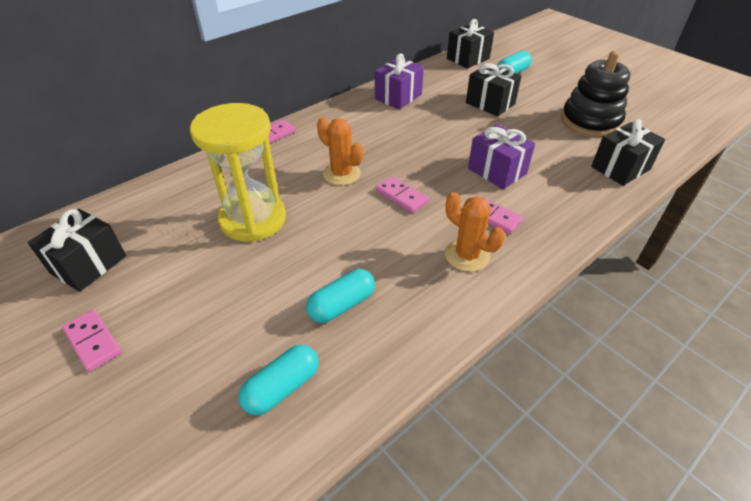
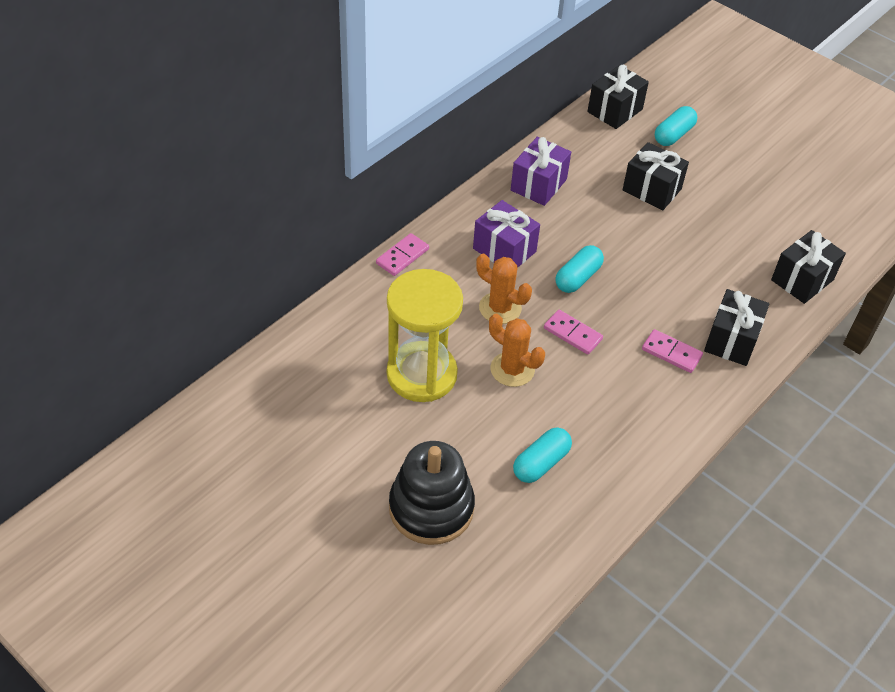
camera: 10 degrees left, 5 degrees up
black gift [27,209,126,292] -> black gift moved to [704,289,770,366]
pink domino [62,310,121,372] -> none
turquoise capsule [238,345,318,415] -> turquoise capsule moved to [555,245,604,293]
orange cactus [445,192,505,272] -> orange cactus moved to [489,314,545,387]
purple gift [468,124,535,189] -> purple gift moved to [473,200,540,267]
black stacking toy [561,51,630,137] -> black stacking toy moved to [389,441,475,545]

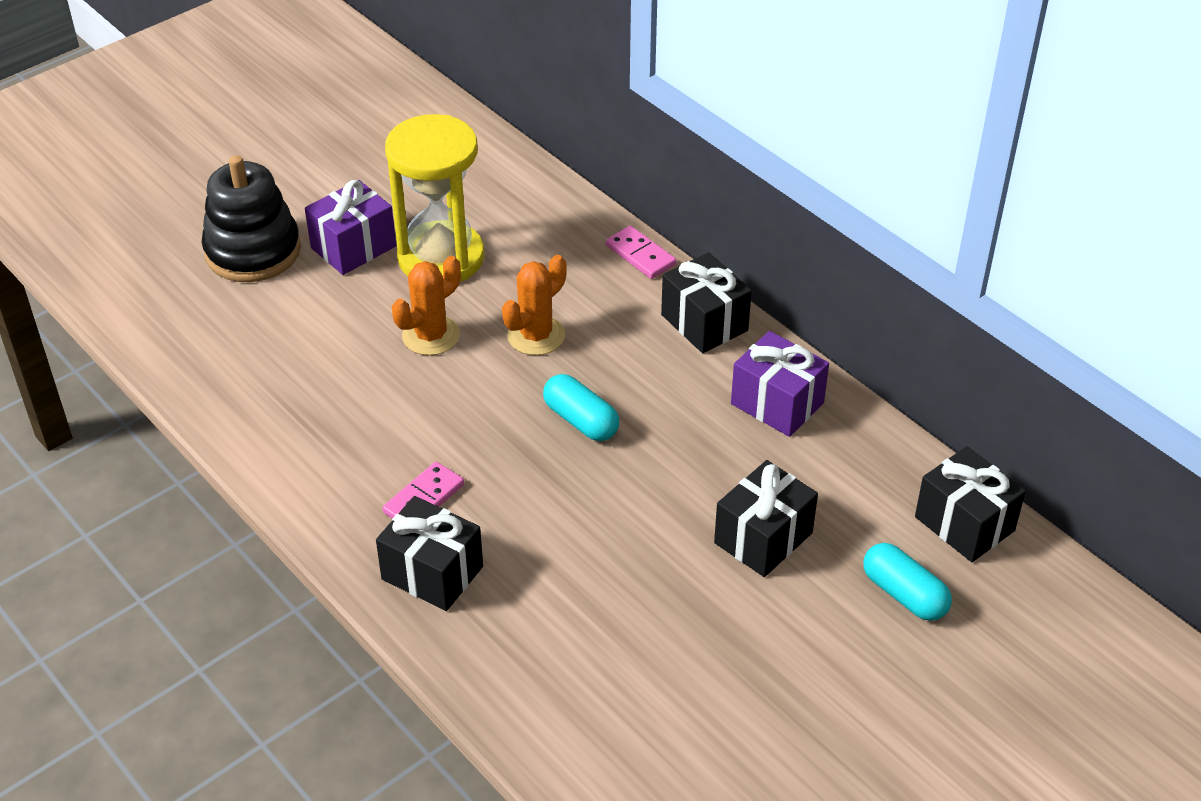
camera: 100 degrees right, 5 degrees down
purple gift [473,200,540,267] -> purple gift moved to [305,180,396,275]
turquoise capsule [513,428,572,483] -> none
pink domino [544,310,603,355] -> none
black gift [771,230,846,304] -> black gift moved to [661,252,752,353]

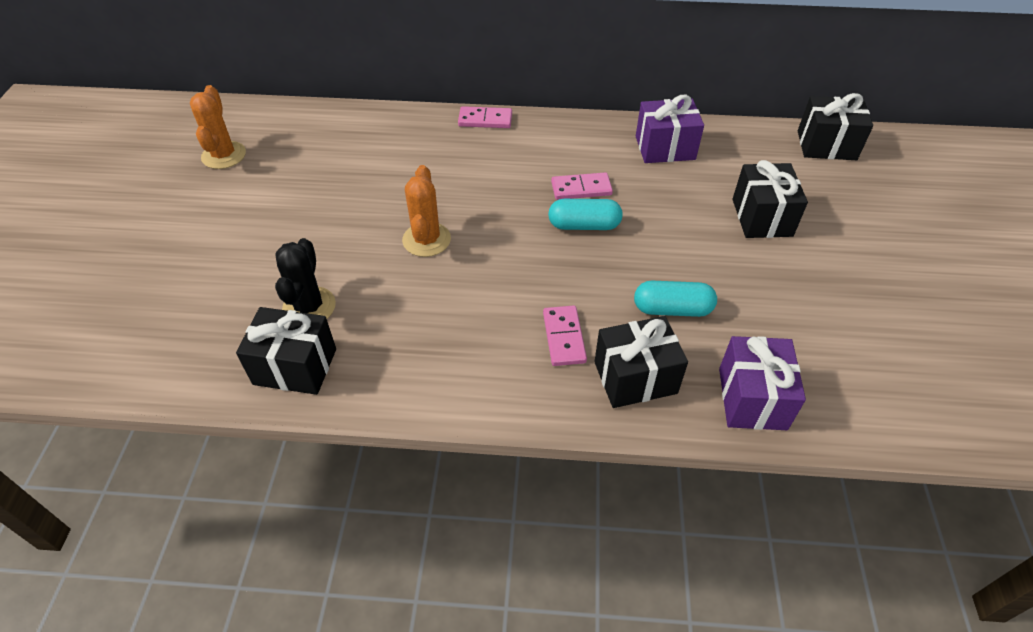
camera: 45 degrees left, 5 degrees up
black stacking toy [202,155,301,282] -> none
purple gift [305,180,396,275] -> purple gift moved to [719,336,806,430]
yellow hourglass [385,114,484,282] -> none
orange cactus [502,255,567,355] -> orange cactus moved to [190,85,246,169]
black gift [661,252,752,353] -> black gift moved to [236,307,336,395]
turquoise capsule [863,543,952,621] -> turquoise capsule moved to [634,281,717,317]
none -> black cactus [275,238,336,319]
none -> pink domino [551,172,613,200]

